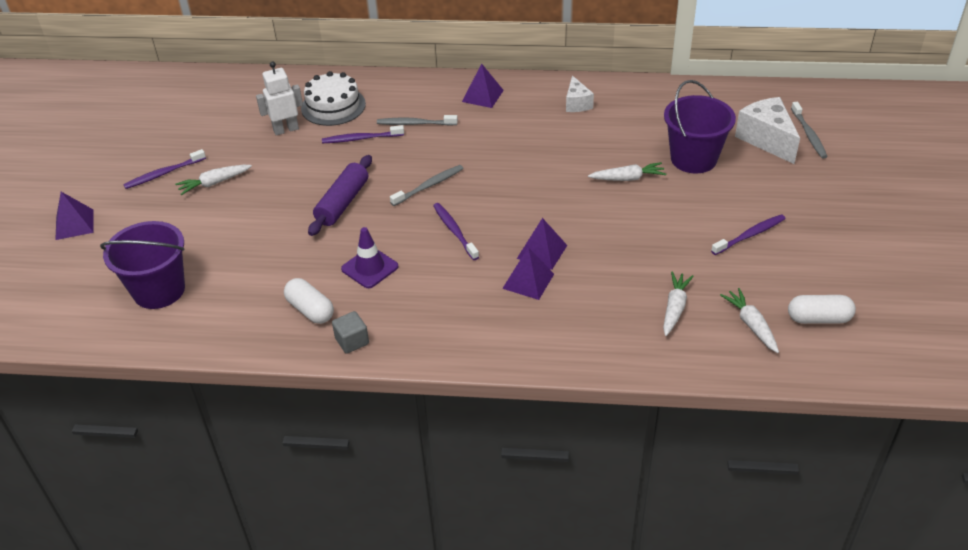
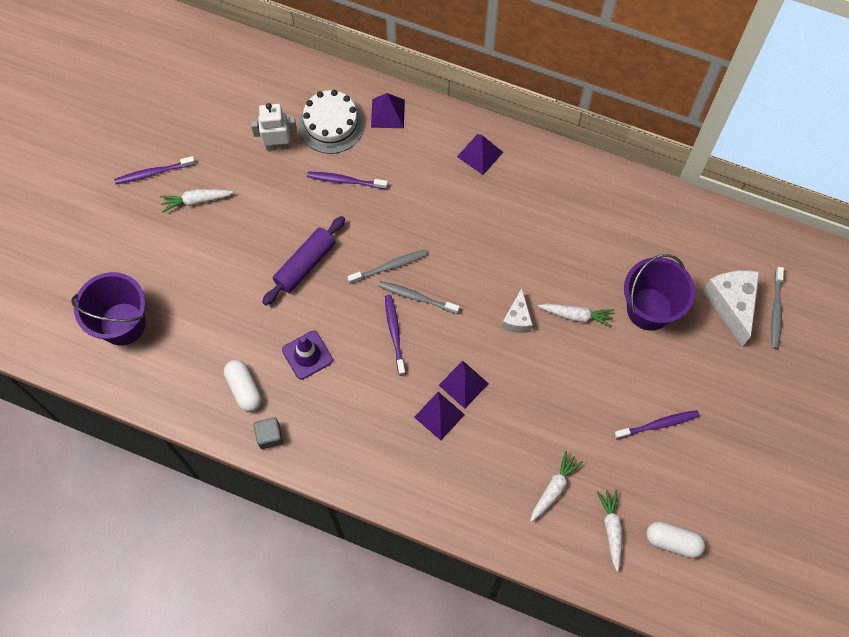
camera: 15 degrees right, 25 degrees up
purple pyramid [55,192,94,240] -> purple pyramid moved to [371,93,405,128]
grey toothbrush [377,115,458,126] -> grey toothbrush moved to [378,281,460,314]
white cheese [566,75,594,112] -> white cheese moved to [502,288,533,333]

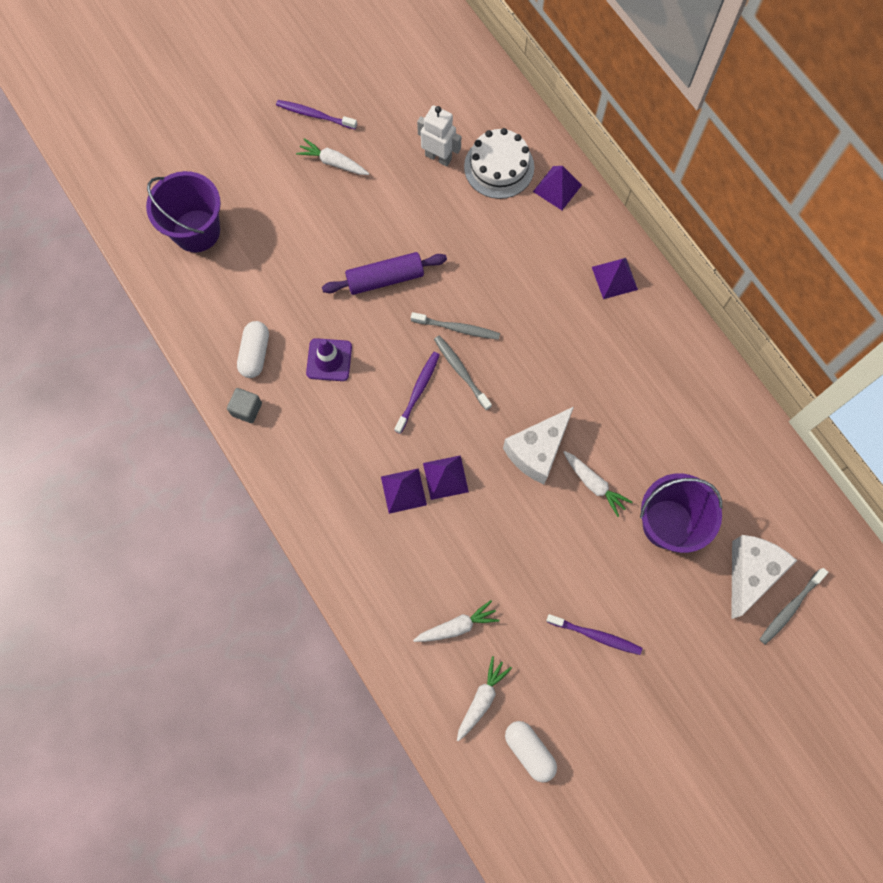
camera: 35 degrees right, 5 degrees up
purple toothbrush [307,172,388,189] -> none
white cheese [502,288,533,333] -> white cheese [503,407,574,484], size x1.69

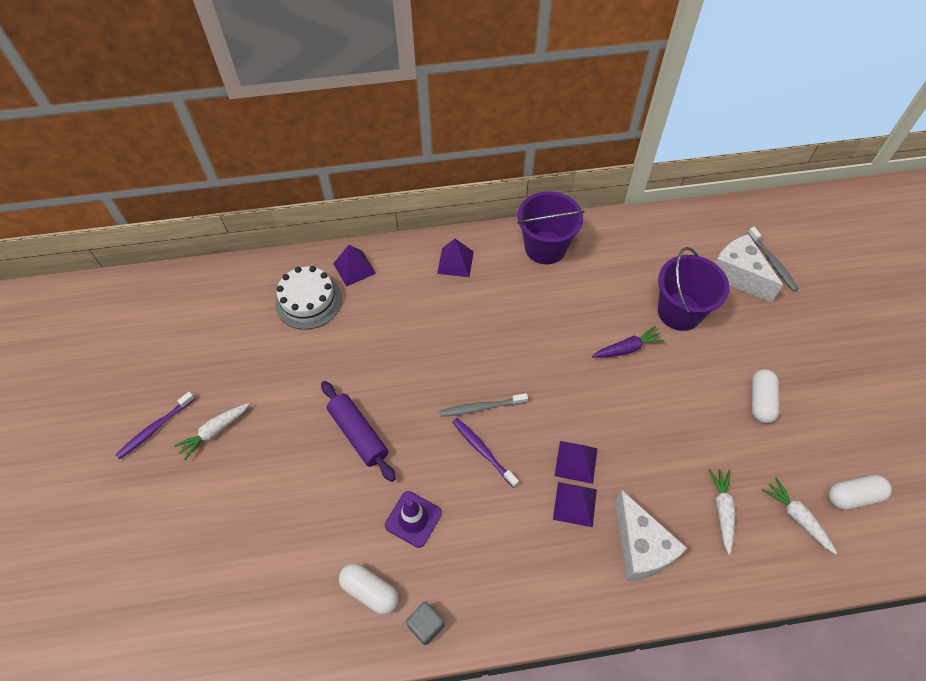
camera: 65 degrees left, 15 degrees down
purple bucket [146,171,221,252] -> purple bucket moved to [517,191,584,264]
purple rolling pin [322,252,447,295] -> purple rolling pin turned 45 degrees counterclockwise [321,381,396,482]
grey toothbrush [411,312,500,340] -> none
white robot [417,105,461,166] -> none
white cheese [503,407,574,484] -> white cheese moved to [615,490,687,581]
purple toothbrush [546,614,642,655] -> white capsule [751,369,780,423]
white carrot [563,451,632,517] -> purple carrot [592,326,665,358]

